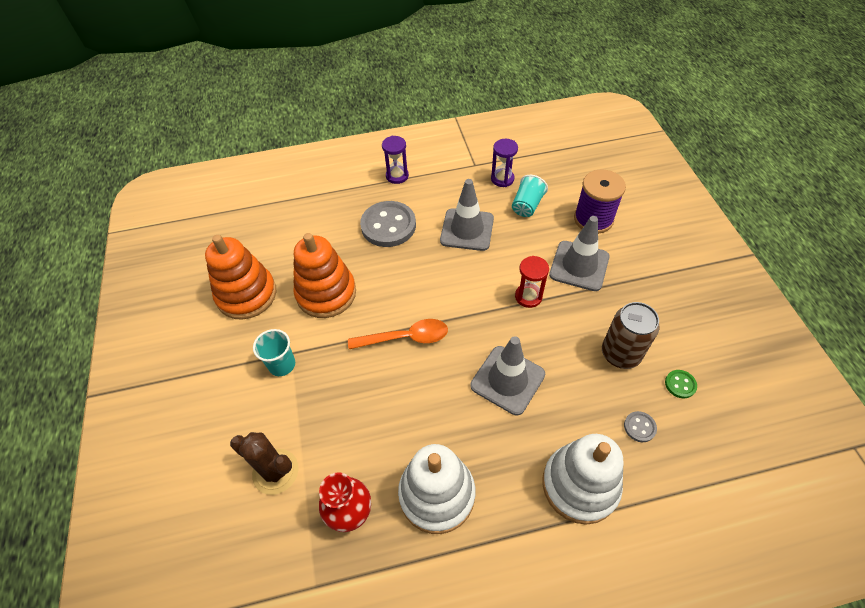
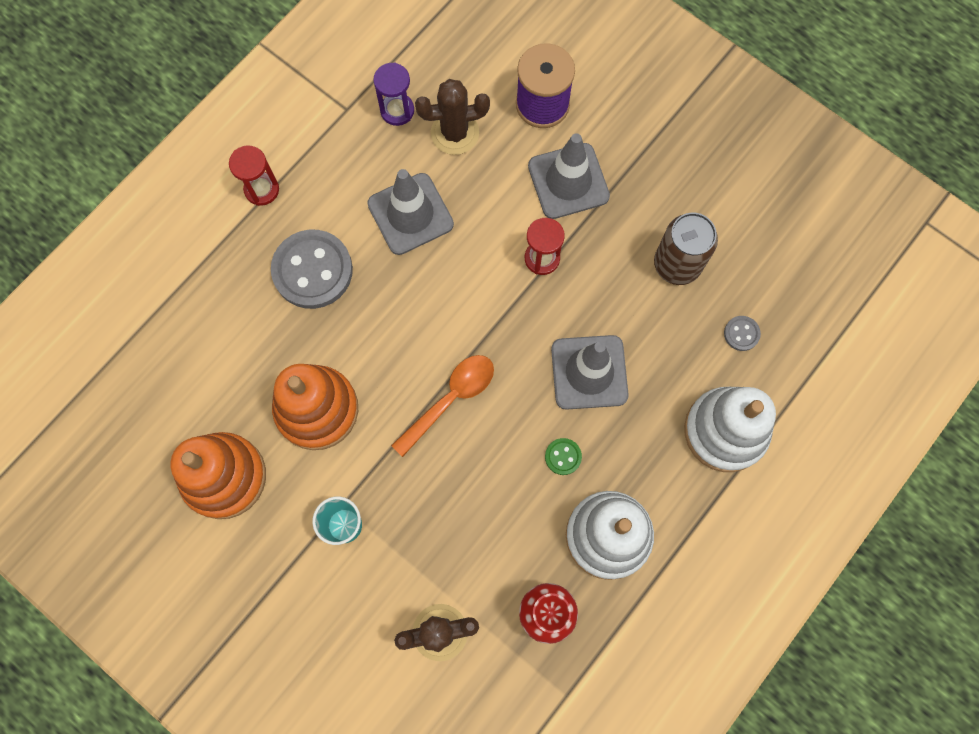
camera: 40 degrees left, 20 degrees up
purple hourglass [382,136,409,184] -> red hourglass [229,145,279,206]
turquoise cup [512,175,548,217] -> brown cactus [415,79,490,155]
green button [665,370,697,398] -> green button moved to [545,438,582,475]

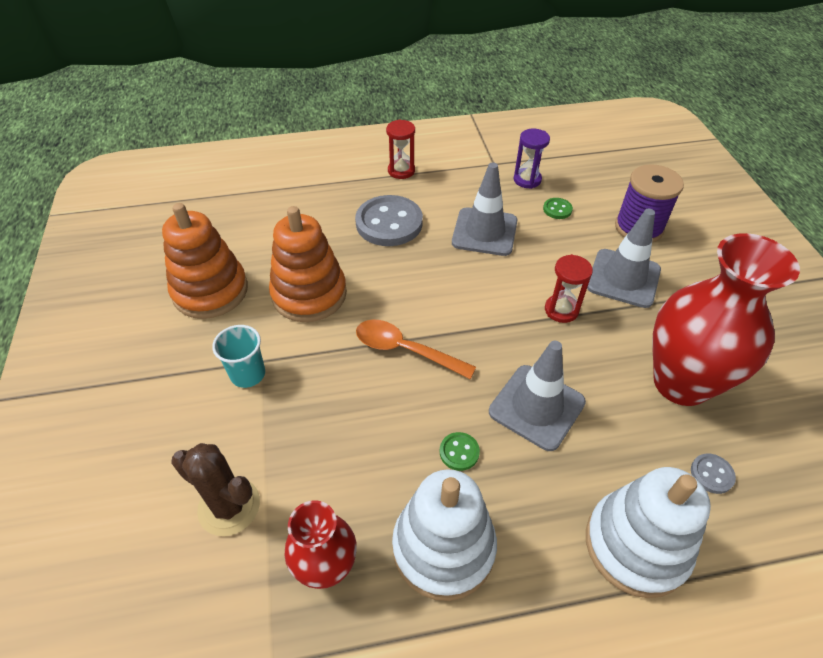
camera: 40 degrees right, 25 degrees down
orange spoon [391,355,494,457] -> orange spoon turned 150 degrees counterclockwise [356,320,476,379]
brown cactus [415,79,490,155] -> green button [543,198,573,219]
brown can [654,213,718,285] -> red vase [652,233,800,406]

